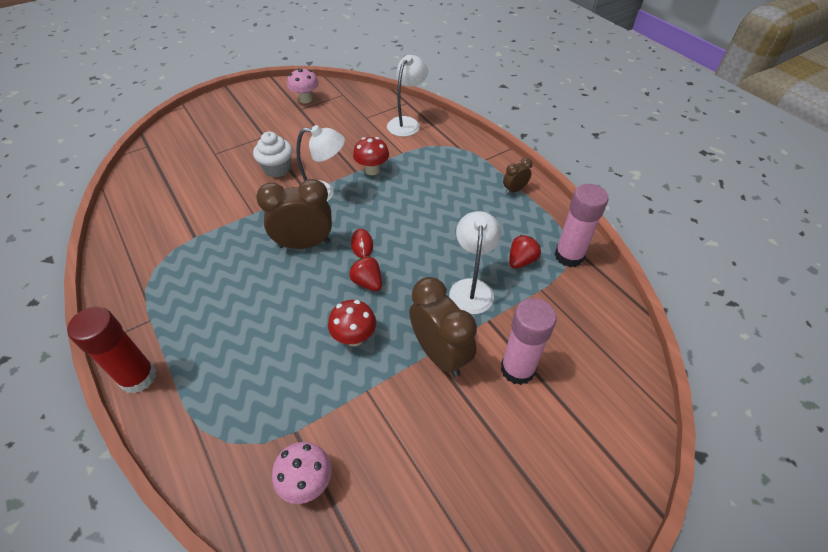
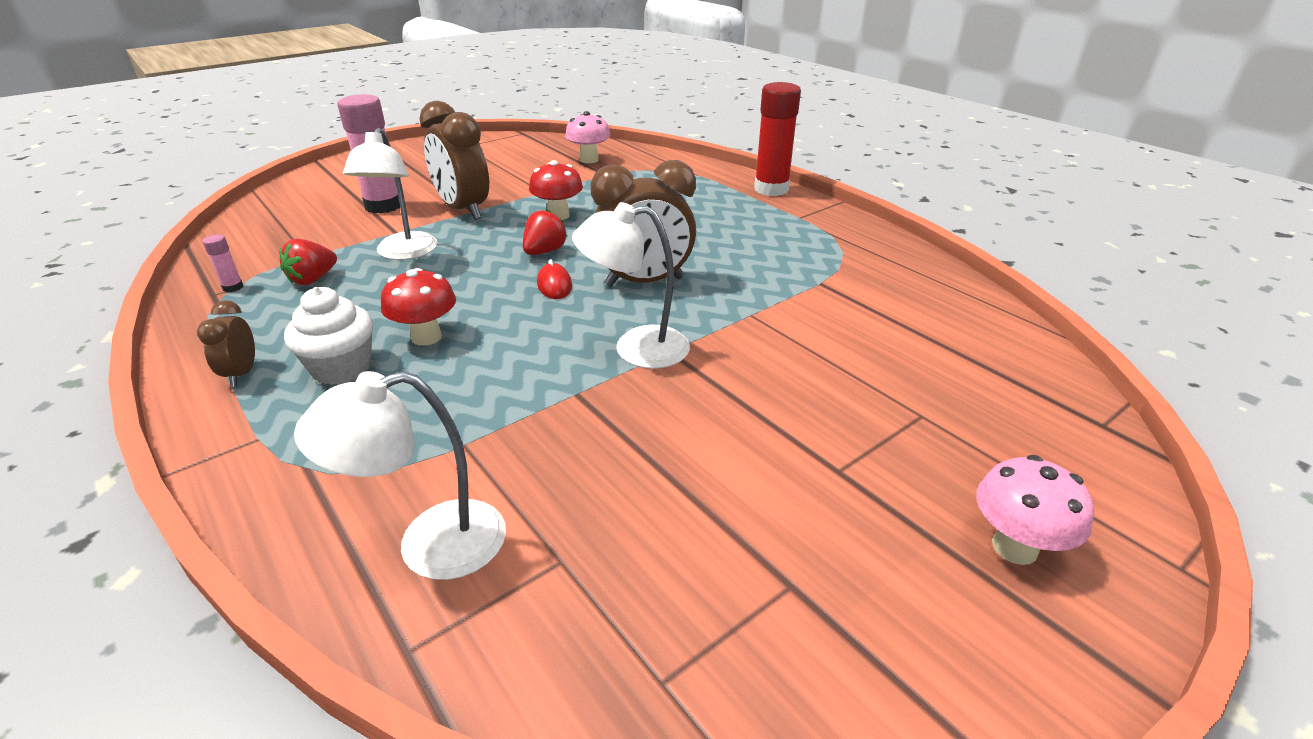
camera: 175 degrees right, 15 degrees down
white cupcake [253,132,293,177] -> white cupcake moved to [284,287,373,385]
pink mushroom [287,68,319,103] -> pink mushroom moved to [976,455,1094,565]
red strawberry [349,256,382,291] -> red strawberry turned 105 degrees counterclockwise [523,209,568,255]
red mushroom [353,137,389,175] -> red mushroom moved to [381,268,456,346]
white lamp [387,55,428,137] -> white lamp turned 45 degrees clockwise [294,371,506,580]
brown clock [503,158,533,194] -> brown clock turned 120 degrees clockwise [197,300,255,387]
pink glue stick [554,184,609,267] -> pink glue stick [203,235,243,292], size x0.42

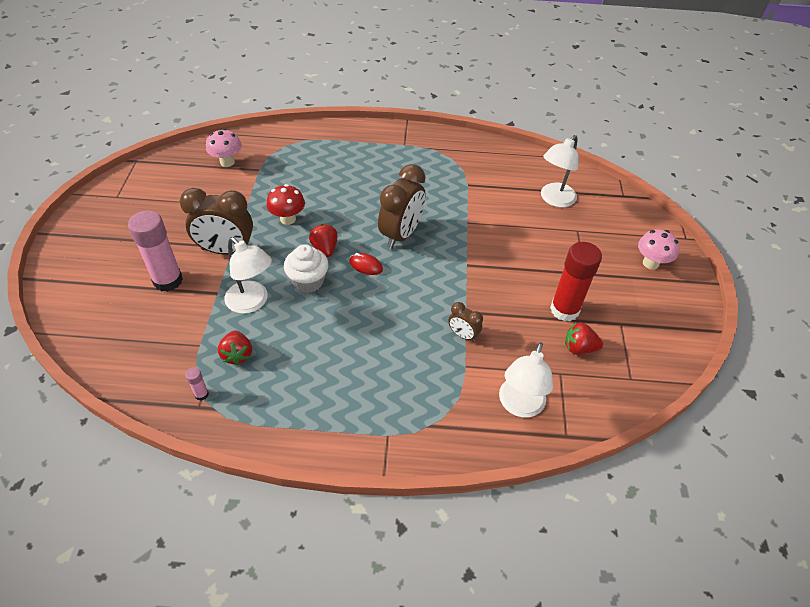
camera: 50 degrees left, 15 degrees up
brown clock [197,300,255,387] -> brown clock moved to [448,302,483,342]
white cupcake [284,287,373,385] -> white cupcake moved to [284,244,329,293]
red mushroom [381,268,456,346] -> none
white lamp [572,202,690,369] -> white lamp moved to [541,135,579,207]
red glue stick [754,82,801,196] -> red glue stick moved to [550,242,602,321]
none -> red strawberry [565,323,603,354]

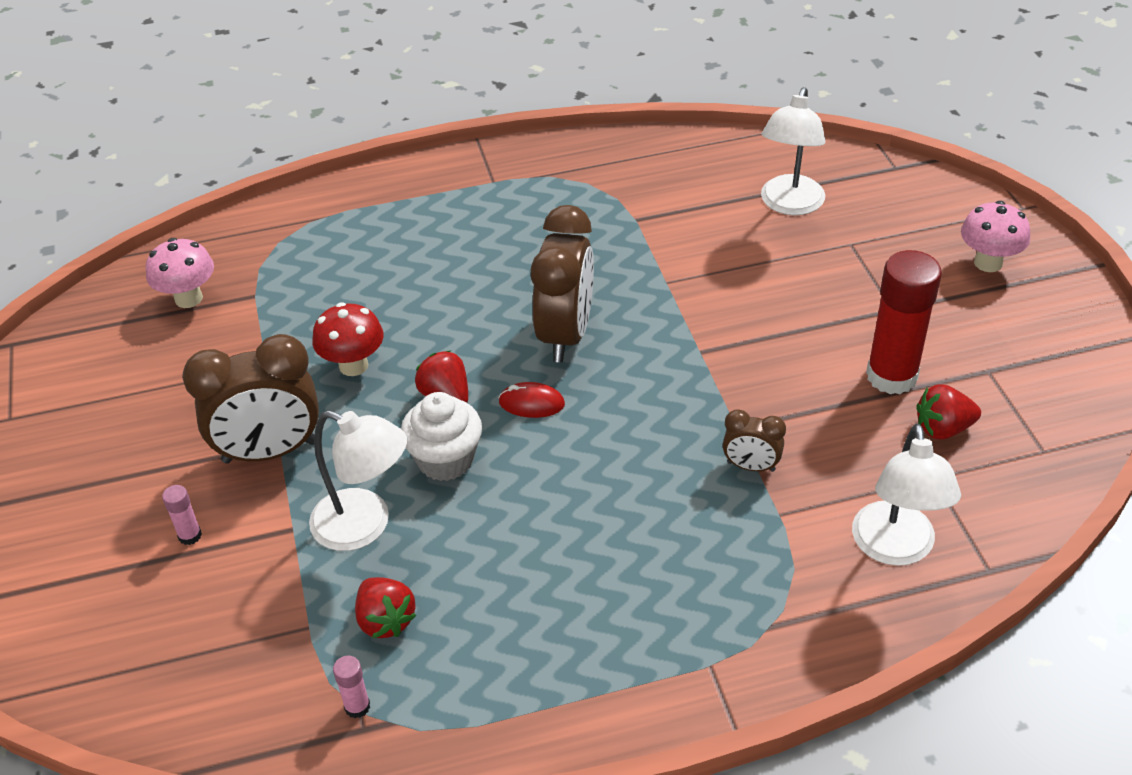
camera: 15 degrees left, 5 degrees down
pink glue stick [128,210,183,292] -> pink glue stick [162,485,202,545], size x0.42

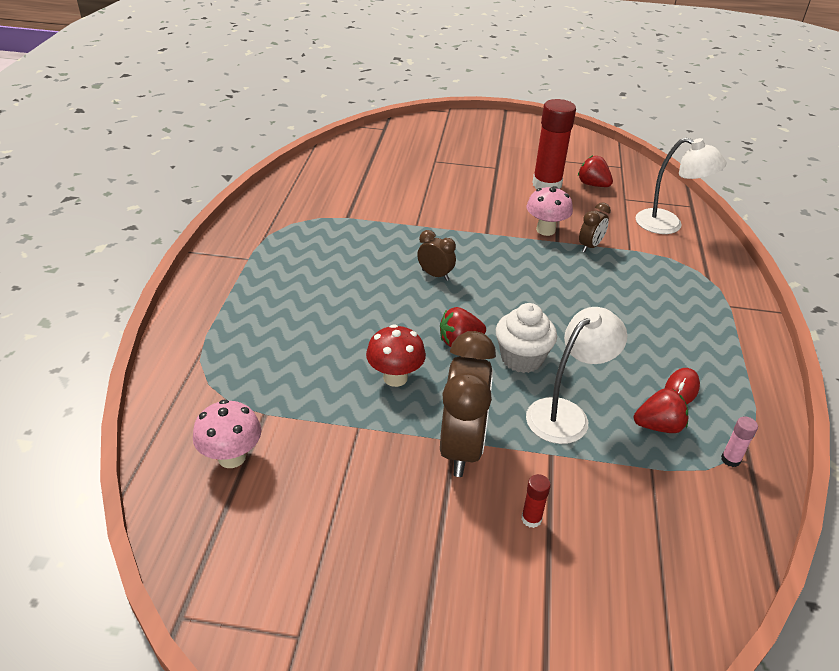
camera: 70 degrees left, 5 degrees down
pink glue stick [162,485,202,545] -> red glue stick [521,474,551,528]
red mouse [498,382,565,418] -> red mouse moved to [665,368,700,404]
brown clock [531,205,594,362] -> brown clock [417,230,456,281], size x0.50
white lamp [761,87,825,215] -> none
red strawberry [916,385,981,440] -> red strawberry turned 120 degrees clockwise [578,155,613,187]
pink mushroom [961,201,1030,272] -> pink mushroom moved to [526,186,573,236]

